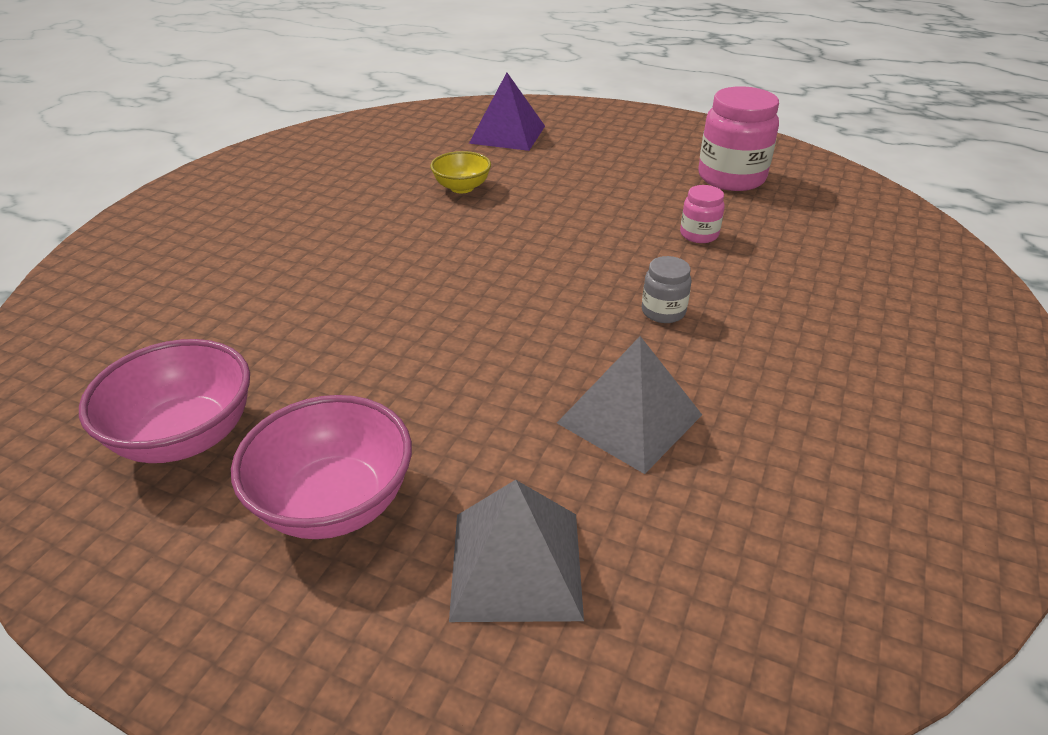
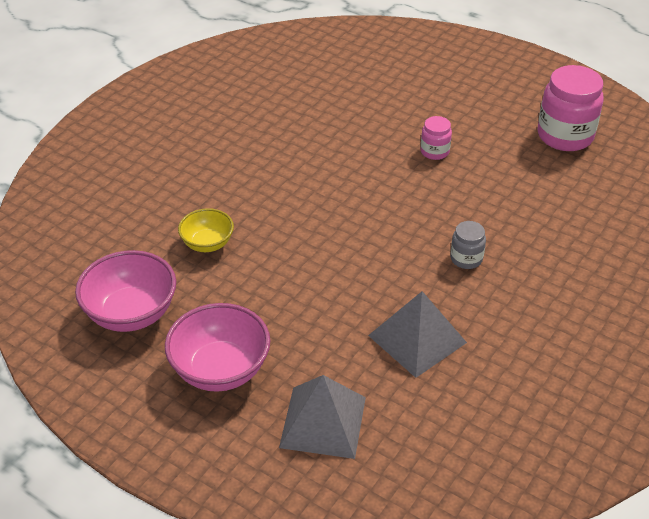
camera: 10 degrees right, 5 degrees up
yellow bowl [430,151,491,193] -> yellow bowl moved to [178,208,234,252]
purple pyramid [469,73,545,151] -> none
pink jar [680,185,725,243] -> pink jar moved to [421,116,452,160]

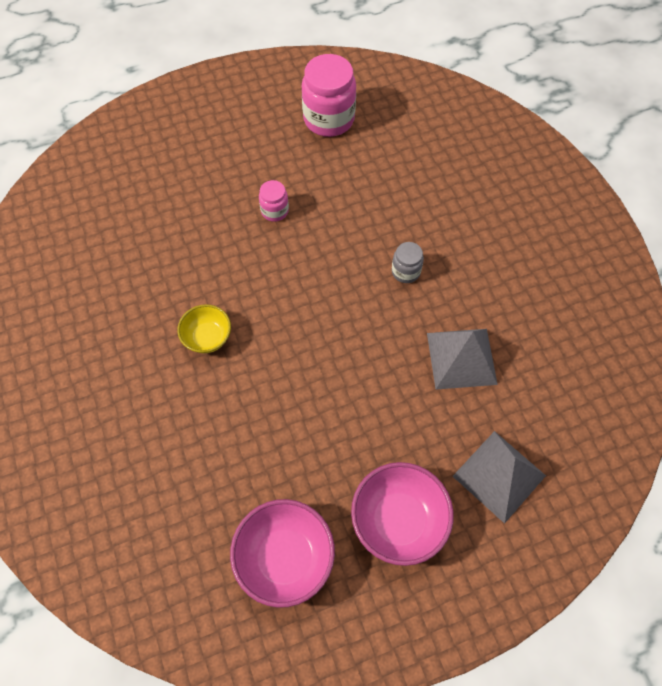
camera: 55 degrees left, 20 degrees up
yellow bowl [178,208,234,252] -> yellow bowl moved to [177,304,231,353]

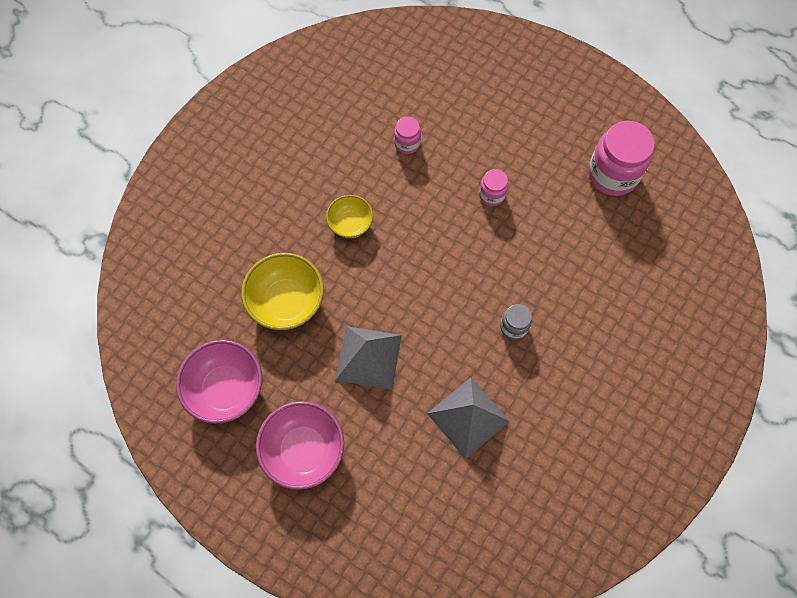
camera: 55 degrees right, 5 degrees up
grey pyramid [453,431,546,524] -> grey pyramid moved to [335,326,402,390]
none -> yellow bowl [241,253,324,330]
none -> pink jar [394,117,421,154]

